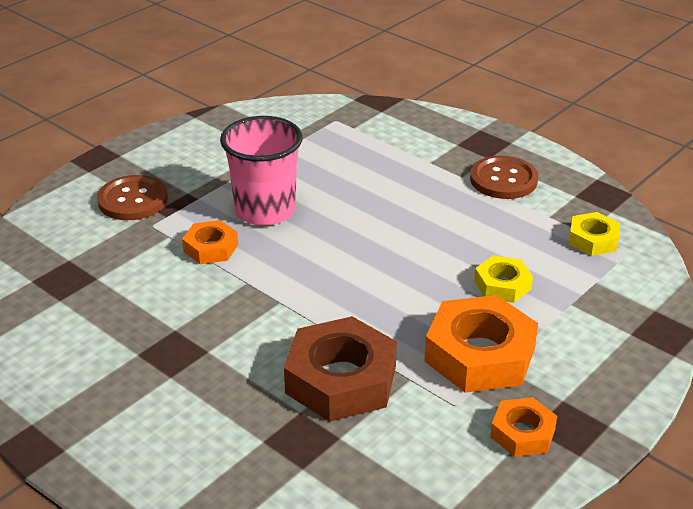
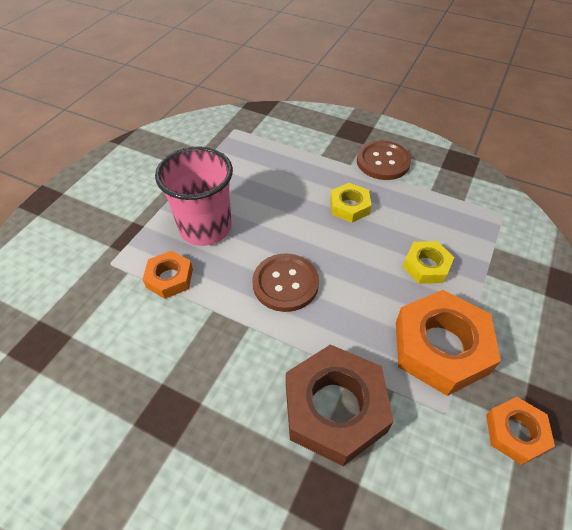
camera: 15 degrees left, 15 degrees up
brown button [97,175,168,220] -> brown button moved to [252,253,319,312]
yellow nut [568,212,620,256] -> yellow nut moved to [330,183,372,223]

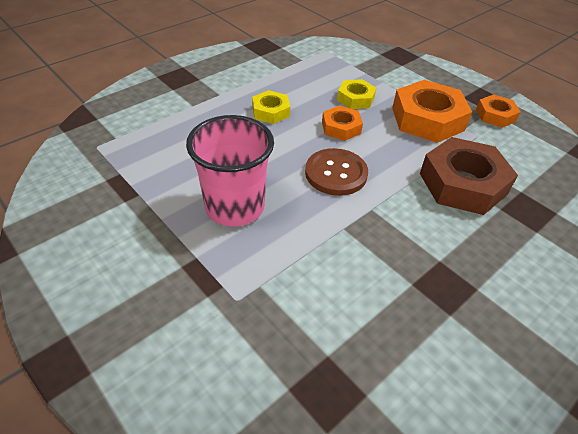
camera: 70 degrees left, 5 degrees down
orange nut [143,251,193,299] -> orange nut moved to [322,105,363,141]
brown button [357,141,411,180] -> none

